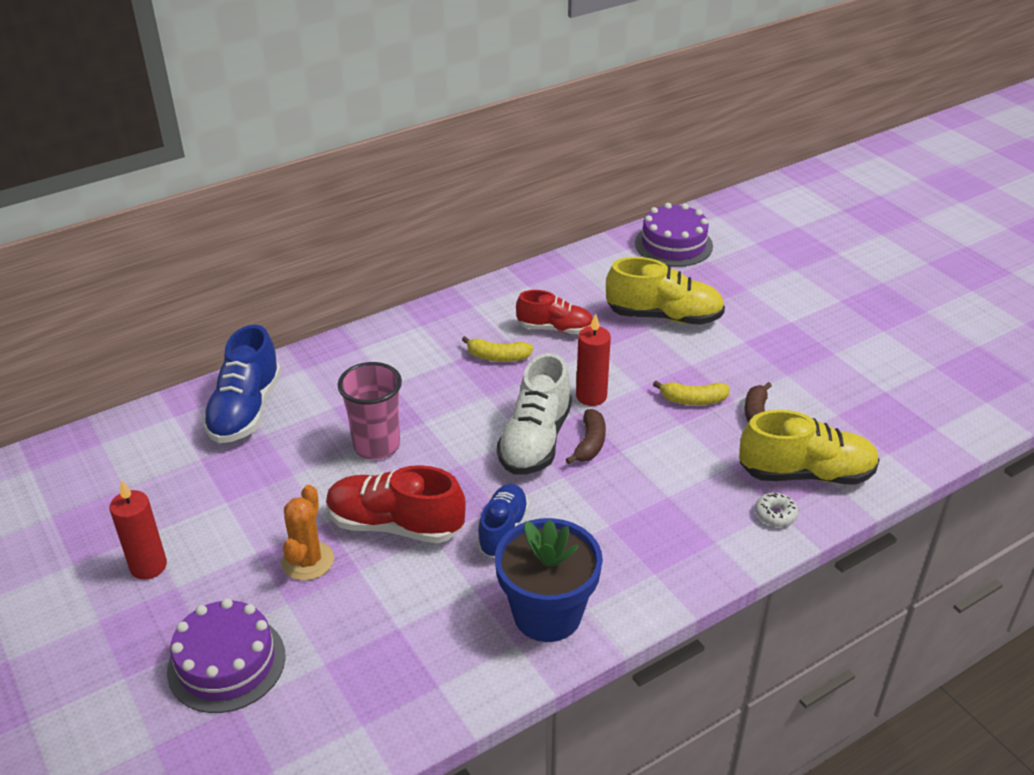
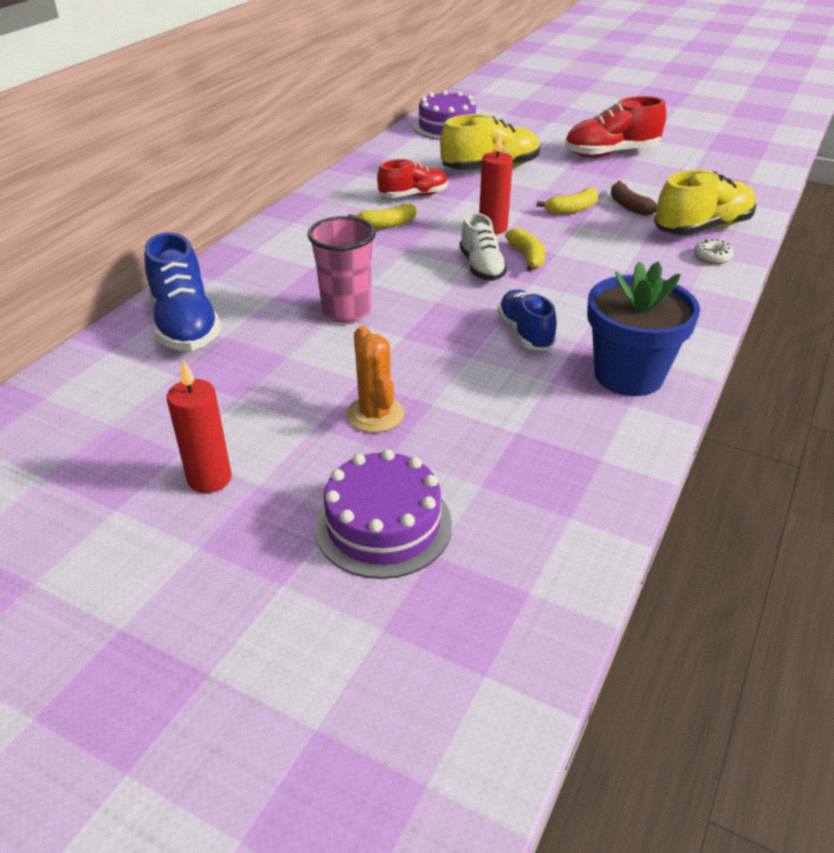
camera: 30 degrees left, 0 degrees up
red shoe [326,465,466,543] -> red shoe moved to [565,96,666,157]
white shoe [496,353,572,475] -> white shoe [459,213,508,281], size x0.65
brown banana [566,409,606,464] -> yellow banana [505,228,545,271]

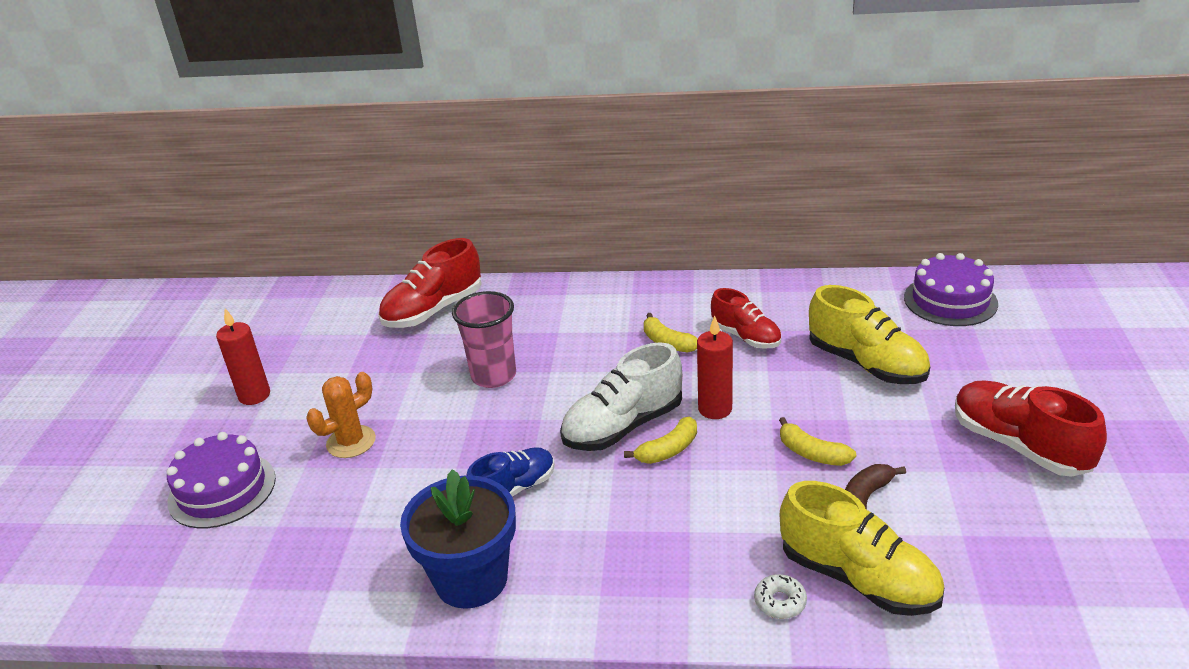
camera: 70 degrees right, 5 degrees down
blue shoe [145,232,221,351] -> red shoe [378,238,482,328]
white shoe [459,213,508,281] -> white shoe [560,342,682,451], size x1.53

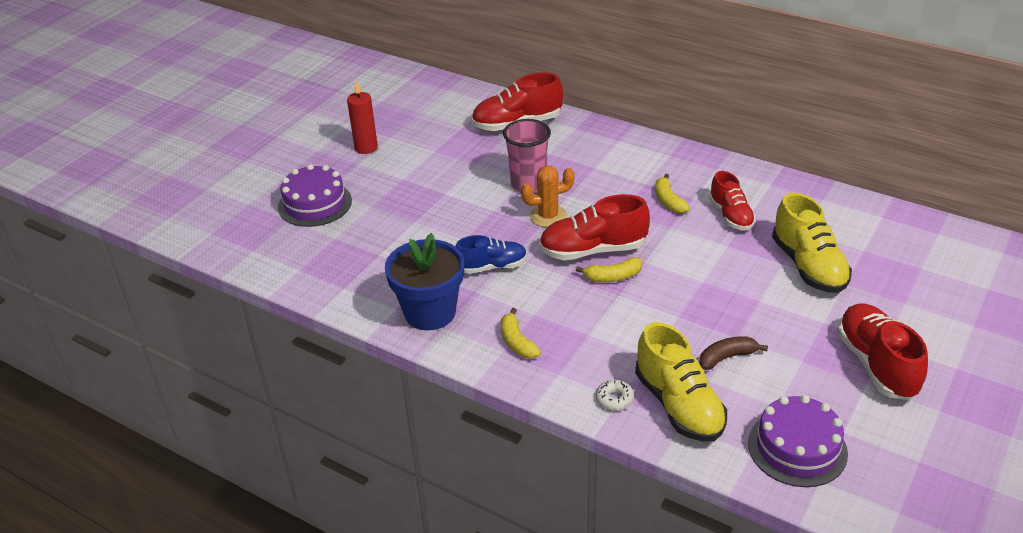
camera: 25 degrees right, 5 degrees up
orange cactus [306,372,376,458] -> orange cactus moved to [521,166,575,227]
white shoe [560,342,682,451] -> red shoe [539,194,650,260]
red candle [697,316,733,419] -> none
yellow banana [779,417,856,466] -> yellow banana moved to [501,308,541,359]
purple cake [904,253,998,326] -> purple cake moved to [748,395,848,487]

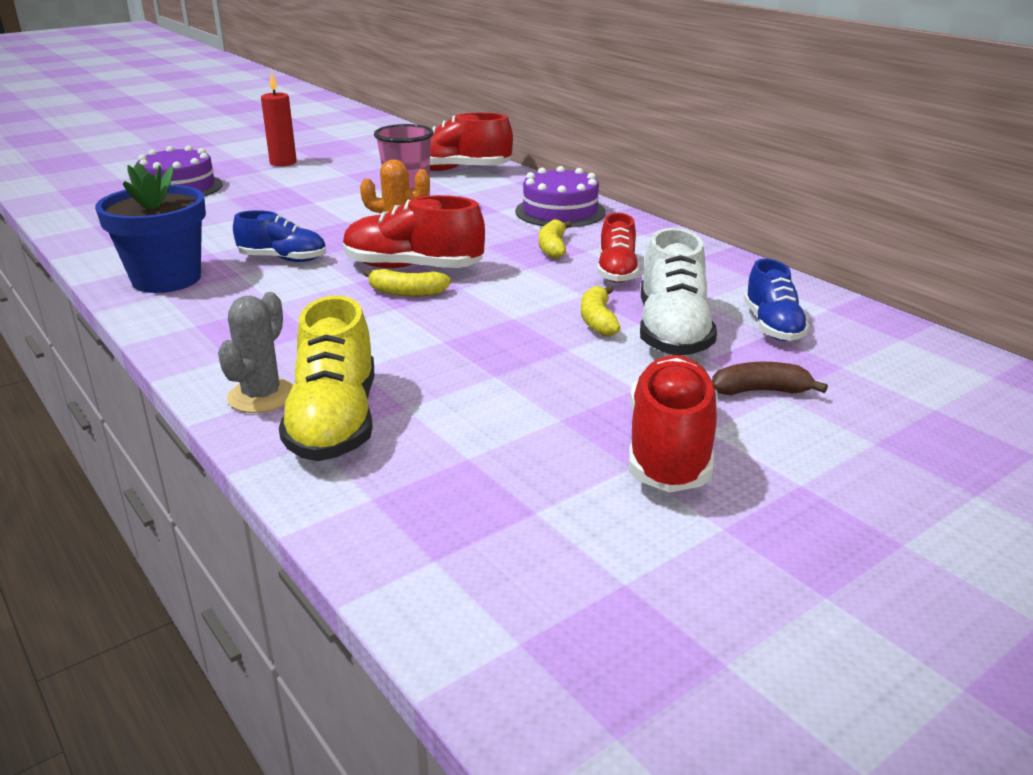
camera: 20 degrees right, 10 degrees down
yellow banana [501,308,541,359] -> yellow banana moved to [581,286,621,336]
white donut [596,380,634,411] -> grey cactus [218,292,293,413]
brown banana [699,336,768,370] -> brown banana moved to [712,362,828,395]
purple cake [748,395,848,487] -> purple cake moved to [515,166,606,228]
yellow shoe [772,193,852,293] -> white shoe [640,228,717,356]
none -> blue shoe [744,259,810,341]

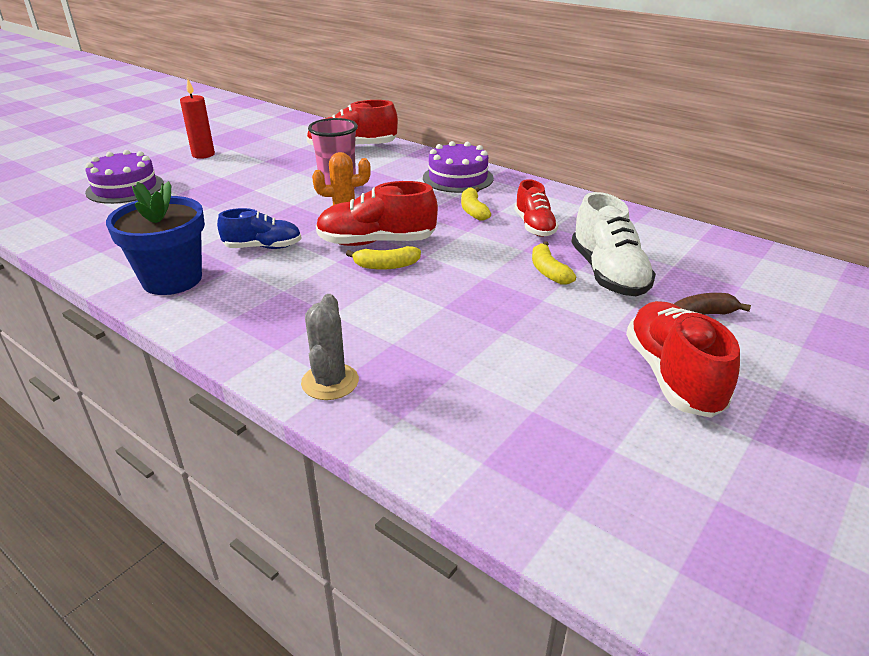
camera: 15 degrees left, 5 degrees up
yellow shoe [279,295,374,461] -> none
blue shoe [744,259,810,341] -> none

